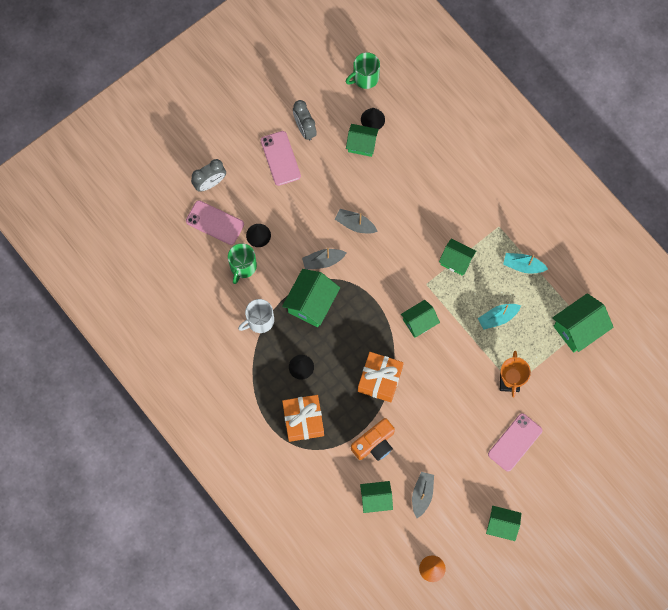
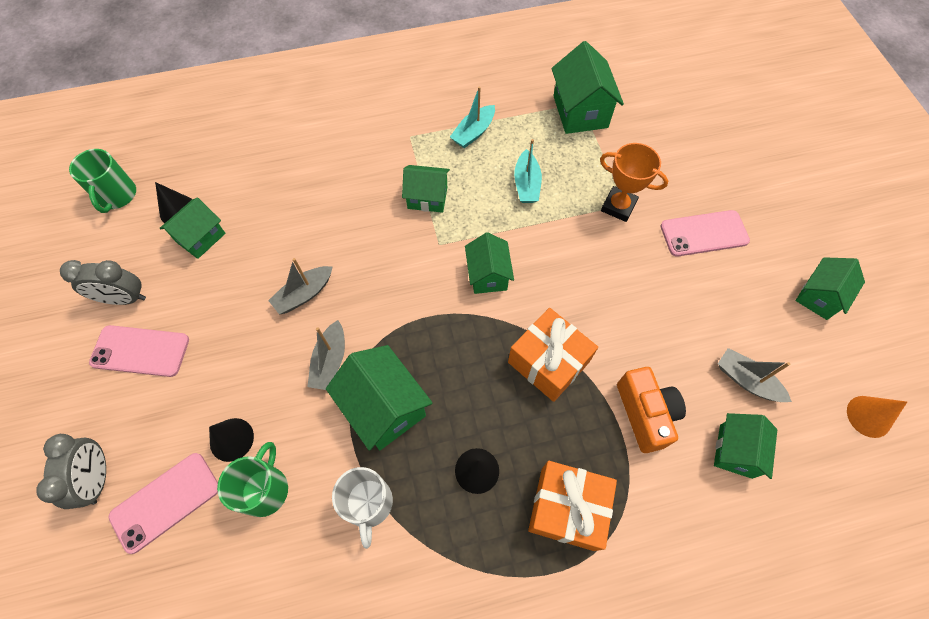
camera: 65 degrees left, 10 degrees down
green mug [228,243,257,284] -> green mug turned 120 degrees counterclockwise [217,442,288,517]
green house [439,239,476,276] -> green house turned 45 degrees clockwise [402,165,450,213]
pink phone [488,413,542,472] -> pink phone turned 75 degrees counterclockwise [661,210,750,257]

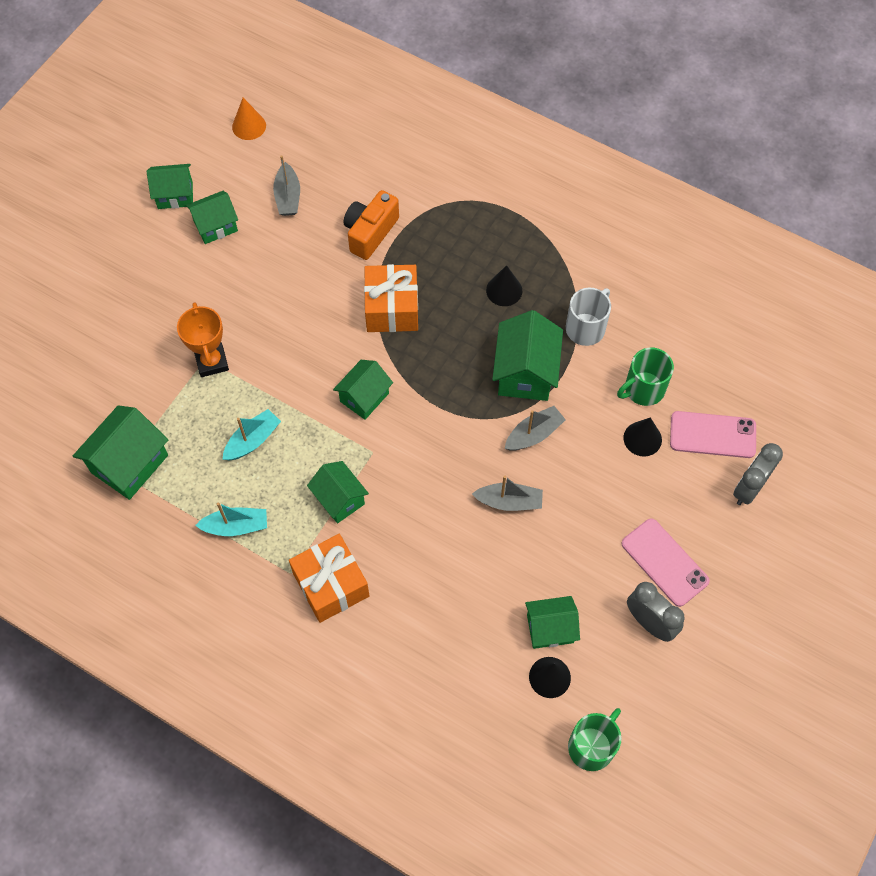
camera: 135 degrees left, 0 degrees up
orange gift [528,461,617,551] -> orange gift moved to [289,534,370,623]
pink phone [661,210,750,257] -> none
green house [714,413,777,479] -> green house moved to [186,191,238,244]

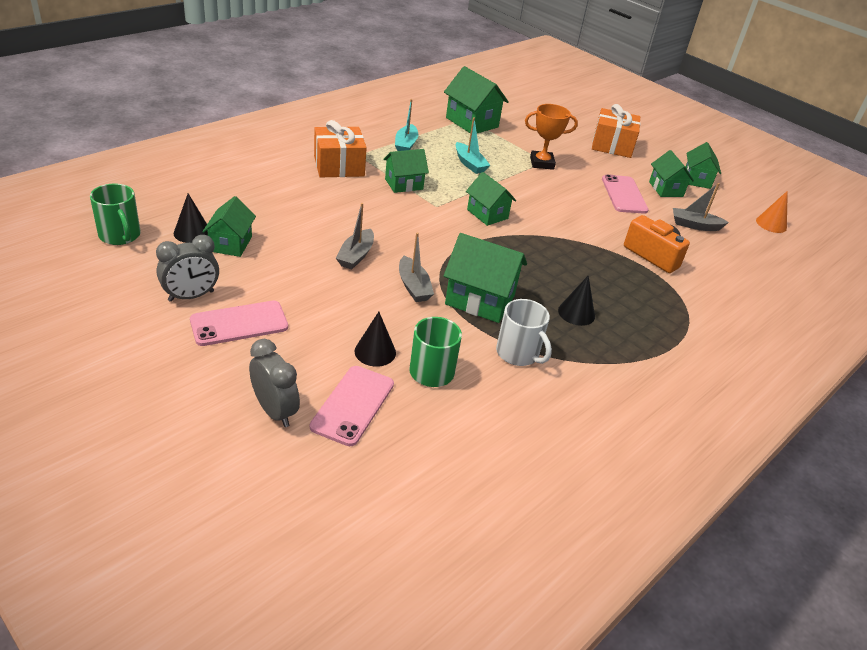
camera: 100 degrees right, 25 degrees down
orange gift [364,264,418,332] -> orange gift moved to [592,104,641,158]
none -> pink phone [602,174,649,214]

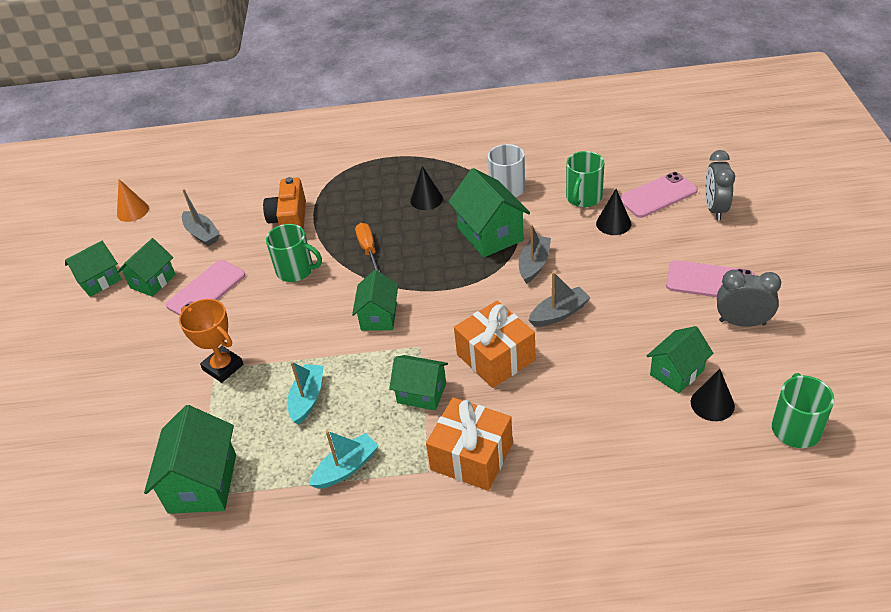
camera: 130 degrees left, 5 degrees up
orange gift [592,104,641,158] -> orange gift moved to [454,301,535,388]
none -> green mug [266,224,322,282]
none -> orange screwdriver [355,223,380,272]

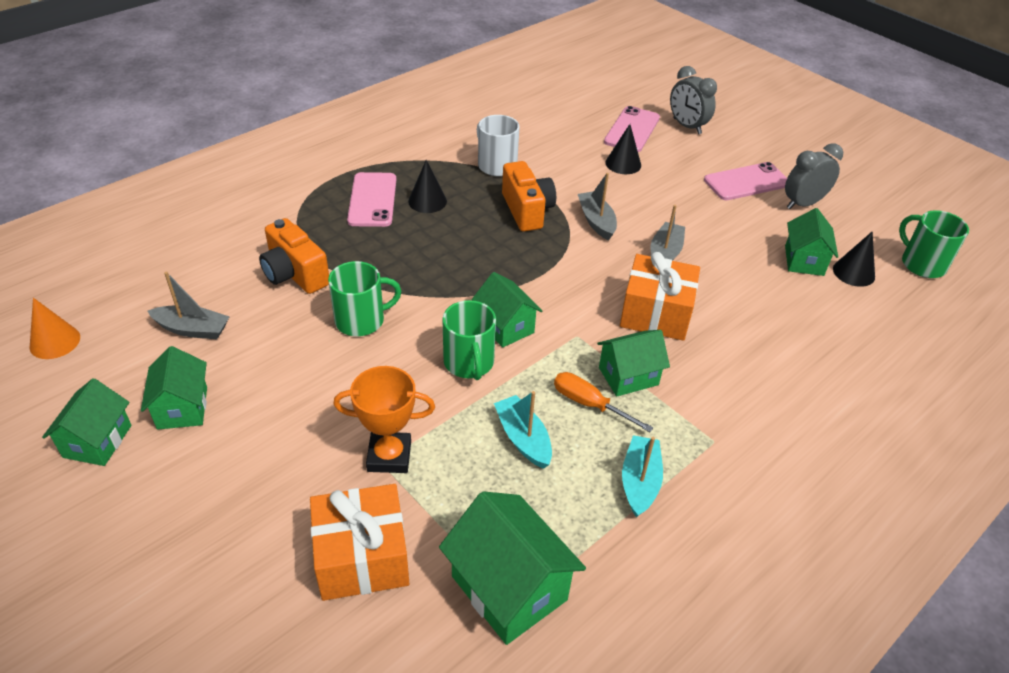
camera: 45 degrees left, 0 degrees up
pink phone [166,260,245,316] -> pink phone moved to [347,172,396,227]
orange screwdriver [355,223,380,272] -> orange screwdriver moved to [554,372,653,432]
orange gift [426,397,513,491] -> orange gift moved to [310,484,409,601]
green house [448,168,530,257] -> orange camera [502,161,556,231]
green mug [566,151,604,207] -> green mug moved to [442,300,496,380]

